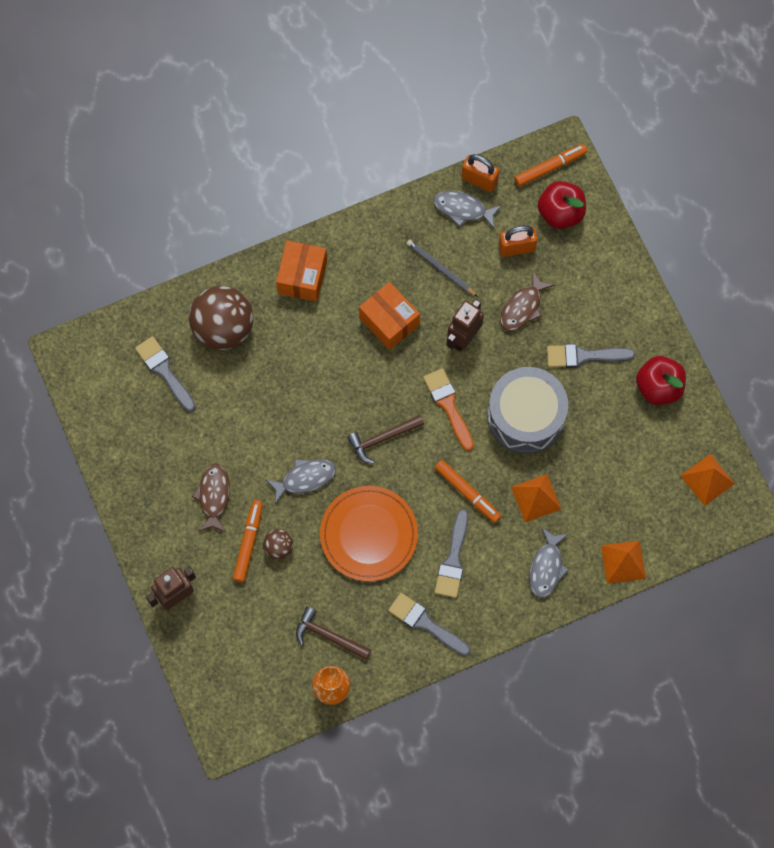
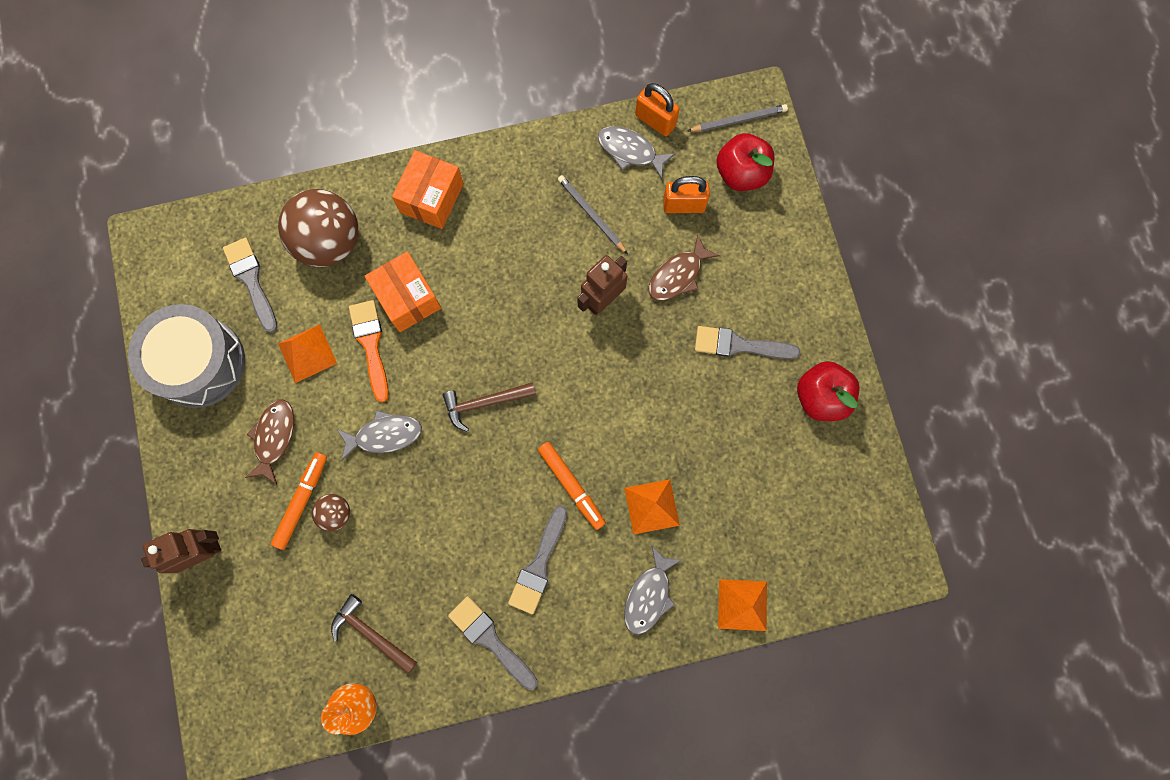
camera: 10 degrees right, 5 degrees up
orange plate [320,486,418,581] -> none
orange box [359,282,420,350] -> orange box moved to [365,251,441,332]
orange brush [423,368,474,451] -> orange brush moved to [349,300,389,403]
grey drum [487,367,568,454] -> grey drum moved to [128,304,245,408]
orange marker [514,144,587,187] -> grey pencil [688,104,788,132]
orange pyramid [681,454,735,506] -> orange pyramid moved to [278,324,337,383]

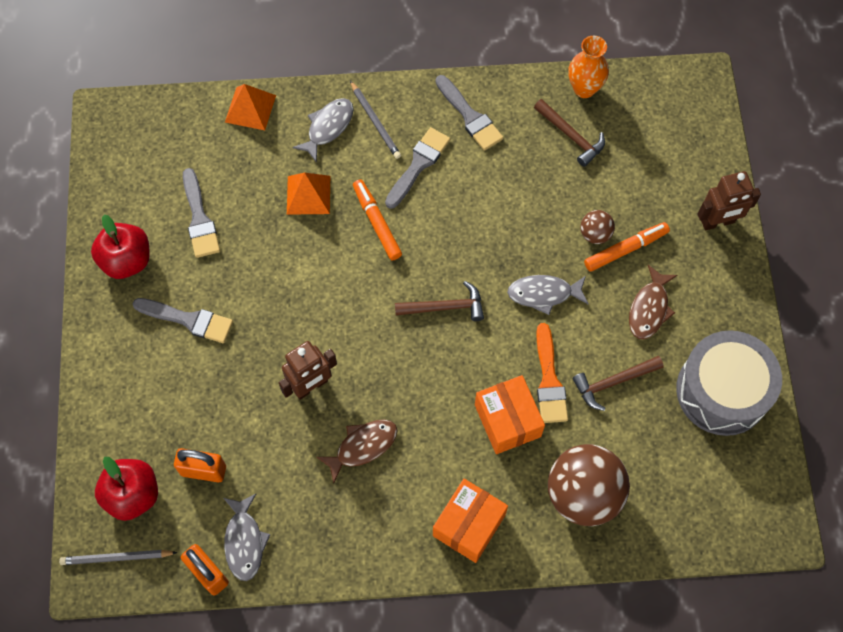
camera: 170 degrees left, 10 degrees down
grey brush [223,238,278,333] -> grey brush moved to [183,168,220,258]
orange marker [271,452,327,550] -> orange marker turned 150 degrees counterclockwise [584,222,670,272]
orange pyramid [278,324,337,383] -> brown hammer [572,356,664,411]
grey pencil [558,175,628,254] -> grey pencil moved to [350,81,401,159]
grey fish [598,126,675,179] -> grey fish turned 45 degrees clockwise [224,494,270,581]
brown fish [649,235,720,301] -> brown fish moved to [316,419,398,484]

